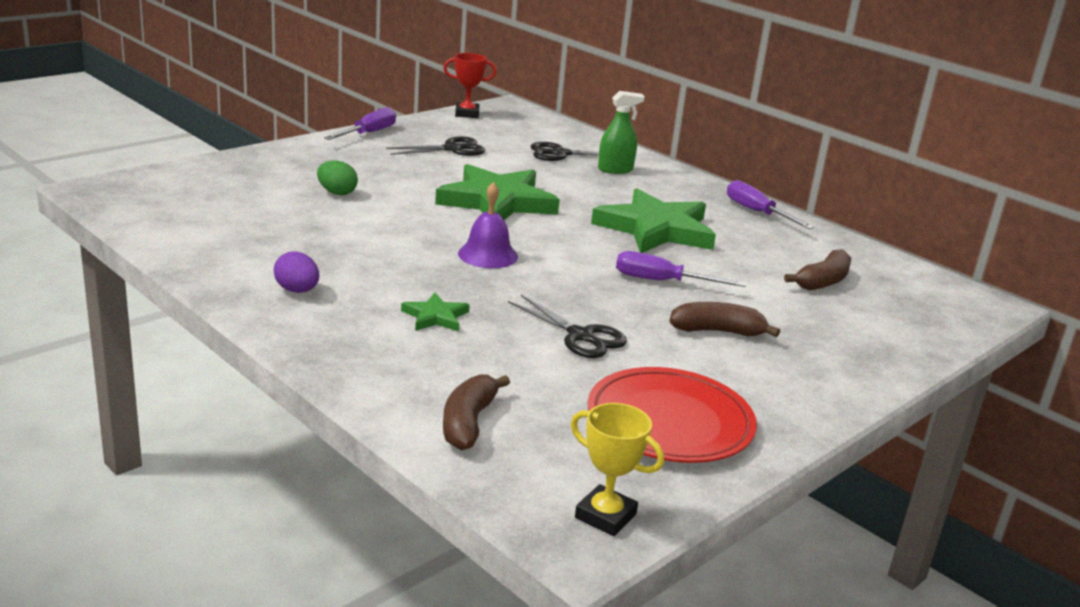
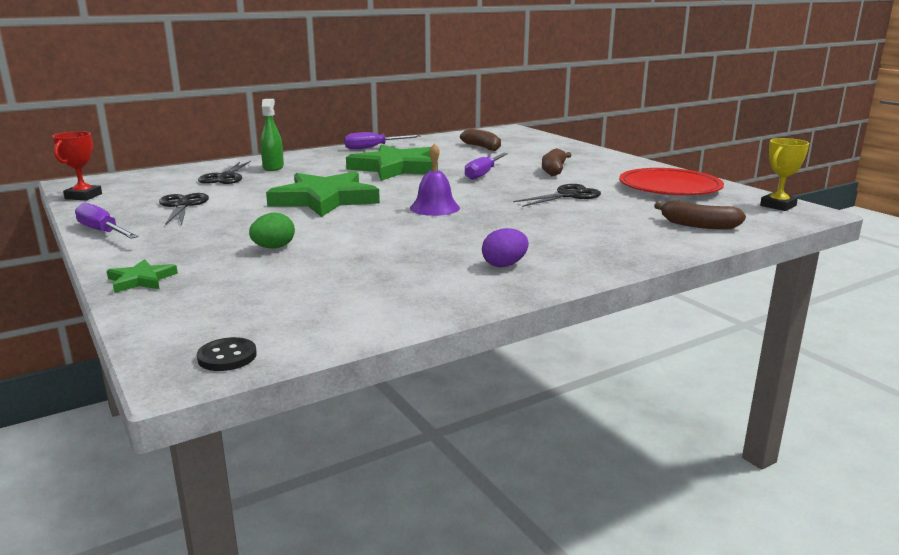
camera: 75 degrees left, 5 degrees down
green star [401,292,470,332] -> green star moved to [107,259,178,293]
none -> black button [197,337,257,371]

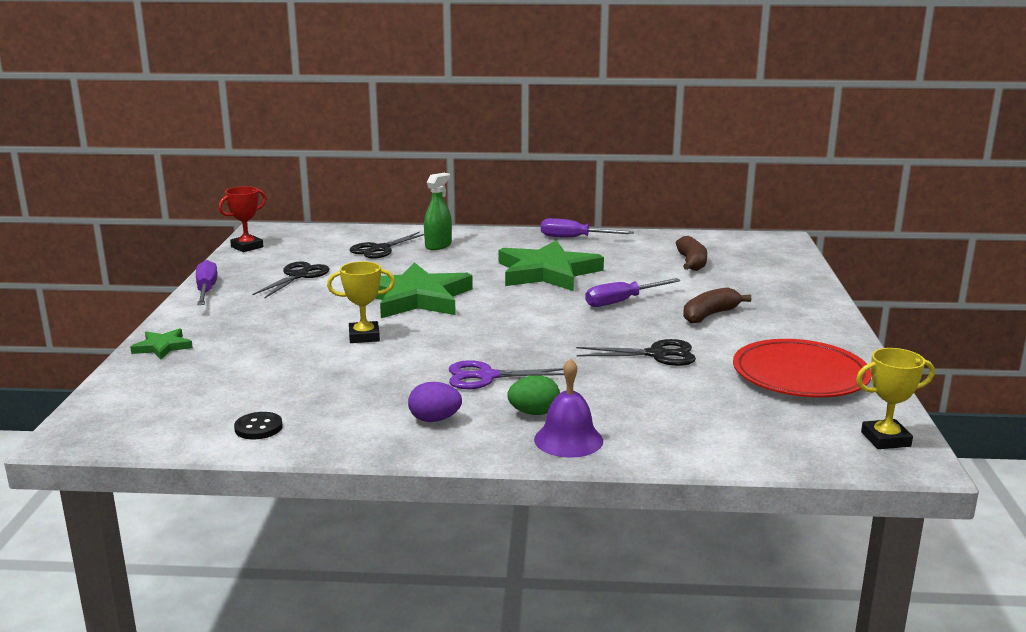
camera: 35 degrees right, 0 degrees up
black button [197,337,257,371] -> black button moved to [234,412,283,439]
green egg [249,213,295,249] -> green egg moved to [507,375,560,415]
purple bell [410,143,460,216] -> purple bell moved to [534,358,603,458]
brown banana [654,200,746,230] -> none
none -> yellow trophy [327,261,395,343]
none -> purple scissors [449,360,564,389]

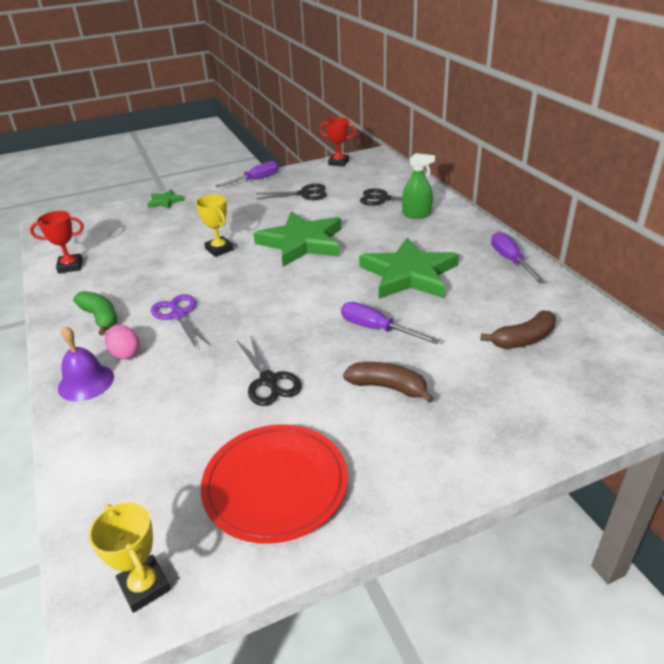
camera: 65 degrees right, 15 degrees up
black button [234,412,283,439] -> red trophy [30,211,84,274]
purple egg [408,382,462,422] -> green banana [73,291,117,335]
green egg [507,375,560,415] -> pink egg [105,325,140,359]

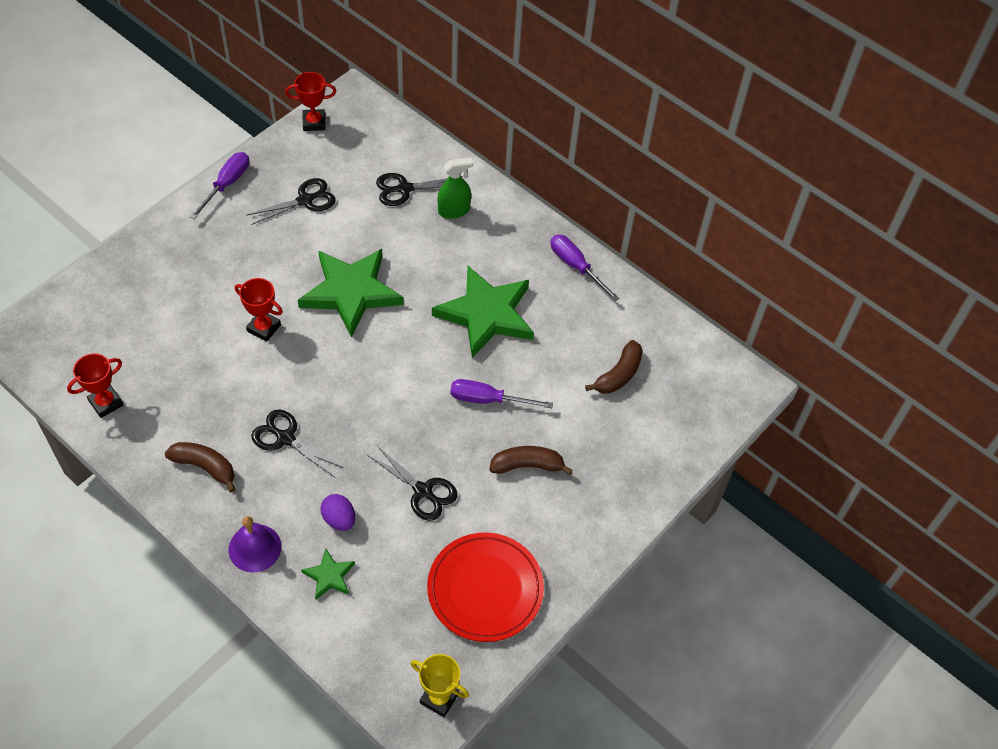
camera: 30 degrees left, 20 degrees up
green banana [73,291,117,335] -> brown banana [165,442,236,492]
pink egg [105,325,140,359] -> none
green star [147,189,184,209] -> green star moved to [301,548,355,599]
purple scissors [151,294,210,348] -> black scissors [251,409,344,477]
yellow trophy [196,194,234,257] -> red trophy [235,278,283,342]
none -> purple egg [320,494,355,531]

